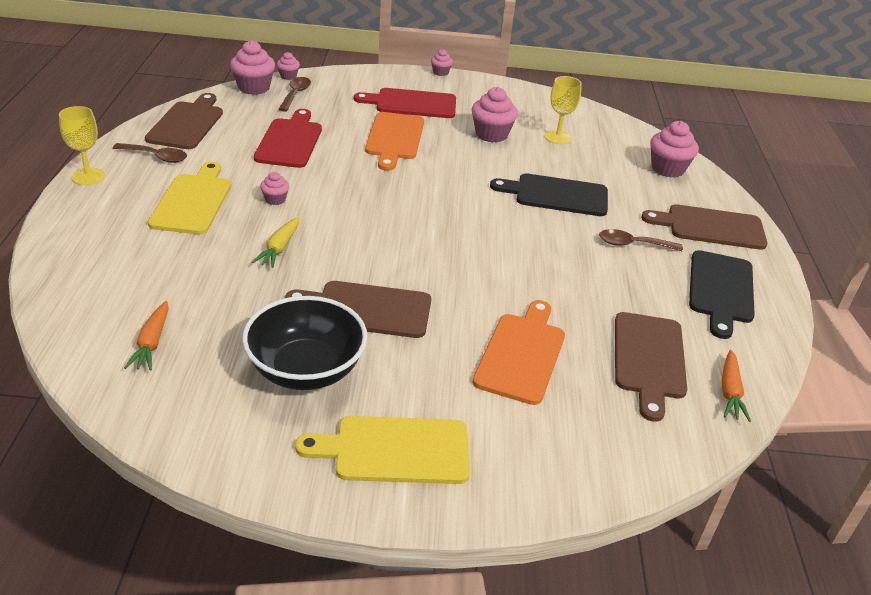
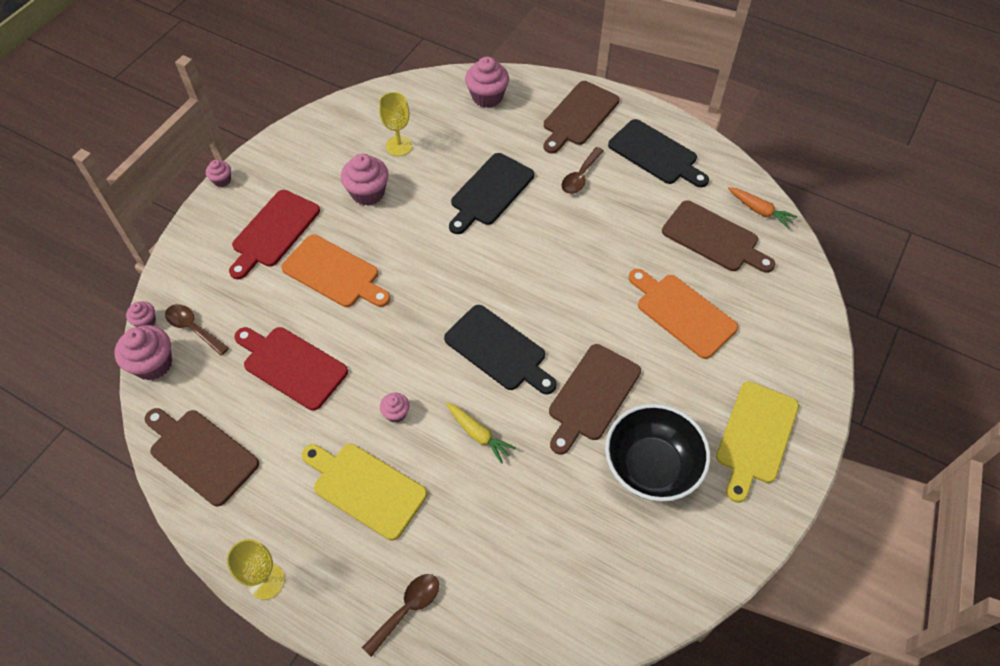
camera: 60 degrees left, 20 degrees up
brown spoon [113,143,187,163] -> brown spoon moved to [362,574,439,657]
orange carrot [124,301,169,371] -> none
none -> black cutting board [444,305,557,394]

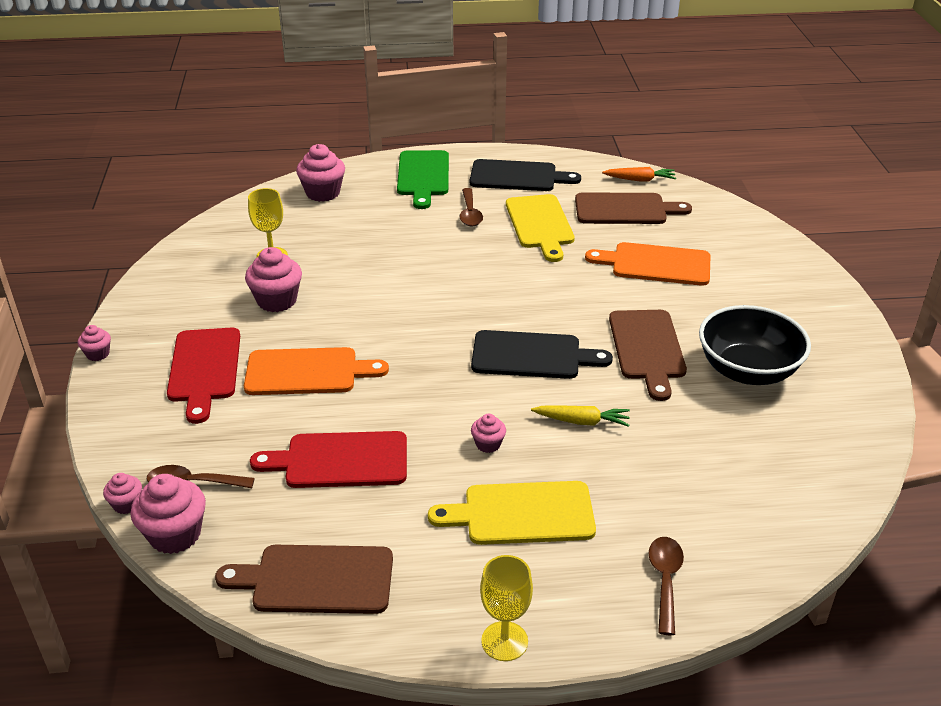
camera: 35 degrees left, 20 degrees down
black cutting board [449,153,534,234] -> none
brown cutting board [544,81,620,153] -> green cutting board [397,150,449,209]
yellow cutting board [716,381,799,503] -> yellow cutting board moved to [506,194,575,262]

